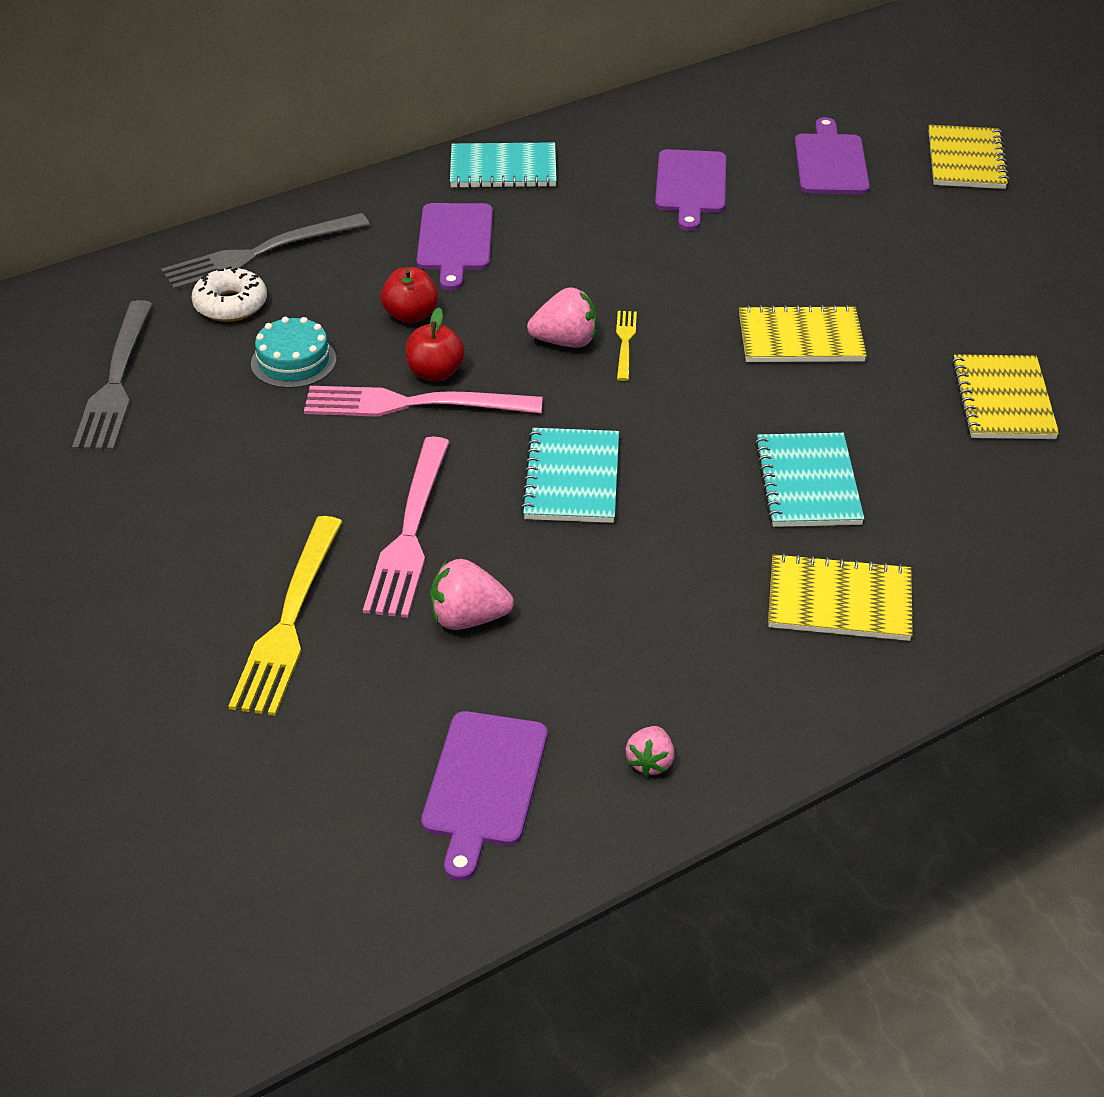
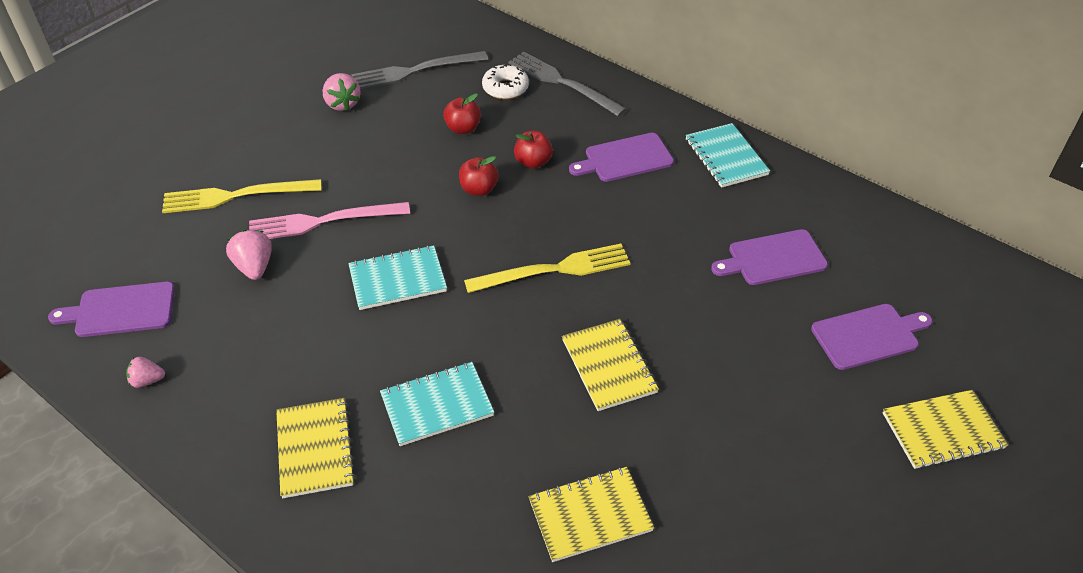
camera: 70 degrees right, 5 degrees up
turquoise cake [251,317,336,388] -> red apple [443,93,481,134]
pink fork [304,386,543,417] -> none
pink strawberry [527,287,597,348] -> pink strawberry moved to [322,73,361,111]
yellow fork [616,311,637,381] -> yellow fork [464,244,631,293], size x2.00

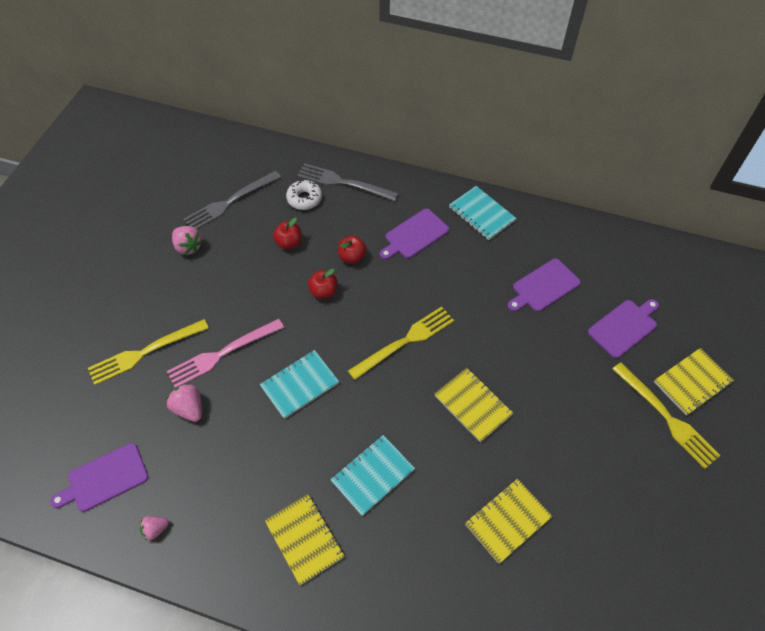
camera: 20 degrees left, 10 degrees up
none -> yellow fork [612,362,721,469]

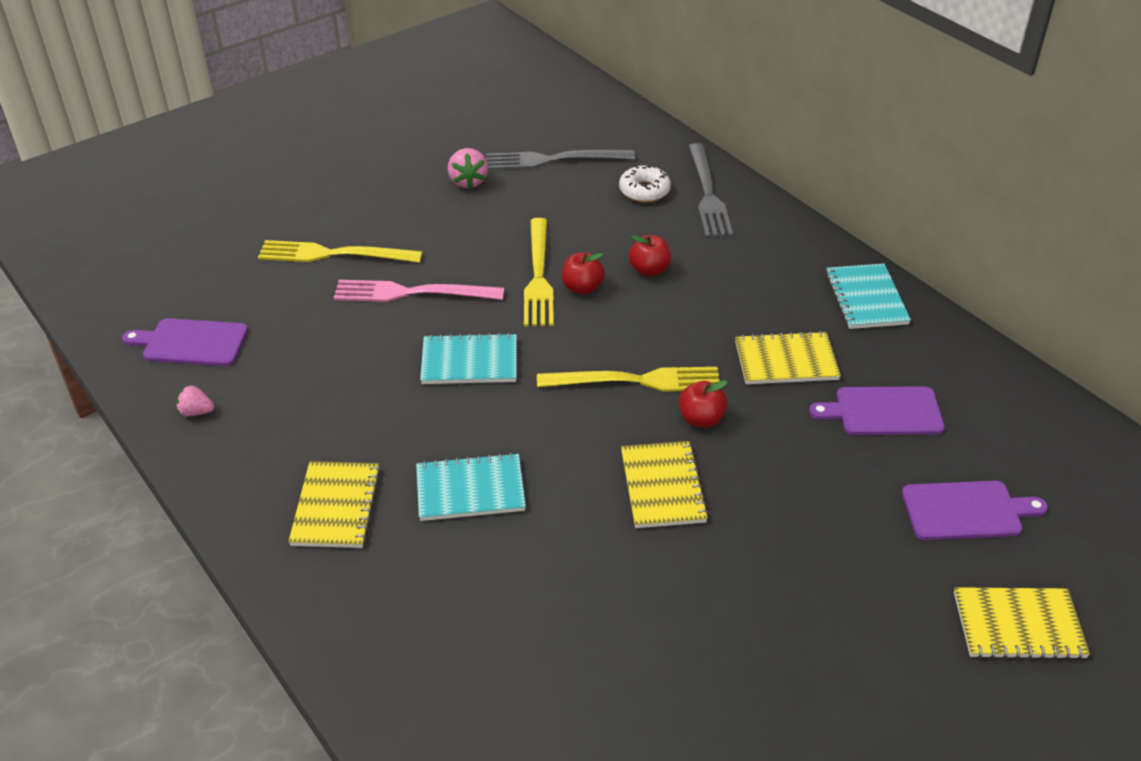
camera: 35 degrees right, 15 degrees down
pink strawberry [166,383,202,422] -> none
red apple [273,218,302,250] -> red apple moved to [679,380,728,428]
grey fork [297,163,399,201] -> grey fork turned 150 degrees counterclockwise [689,143,733,237]
purple cutting board [380,209,449,260] -> none
yellow notebook [465,479,553,564] -> yellow notebook moved to [735,331,841,384]
yellow fork [612,362,721,469] -> yellow fork moved to [524,218,554,326]

